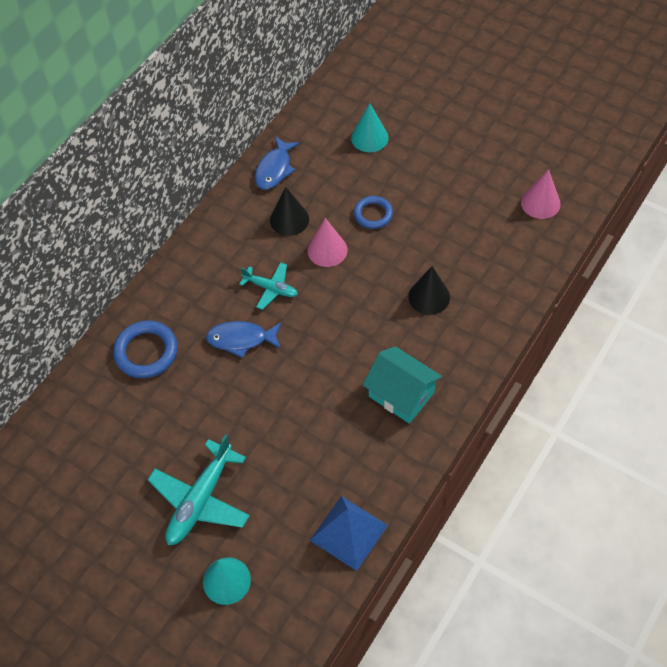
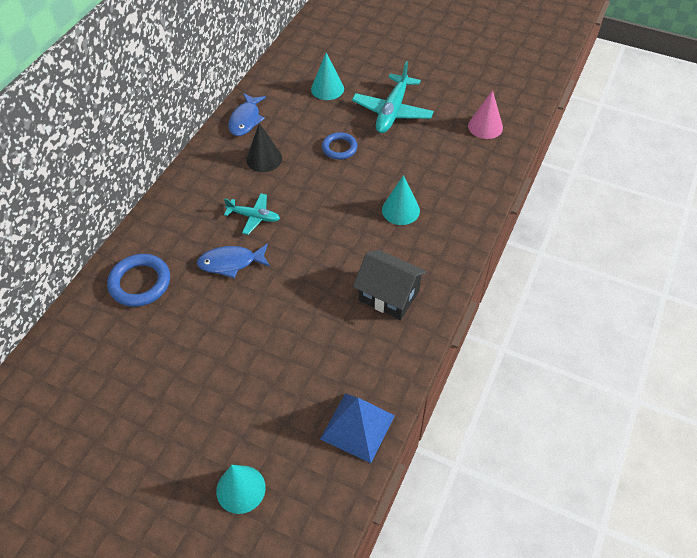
camera: 10 degrees left, 5 degrees down
turquoise plane [148,434,250,545] -> turquoise plane moved to [352,61,434,133]
pink cone [307,218,348,267] -> none
turquoise house [363,346,442,424] -> black house [353,250,427,320]
black cone [408,266,450,315] -> turquoise cone [382,175,420,225]

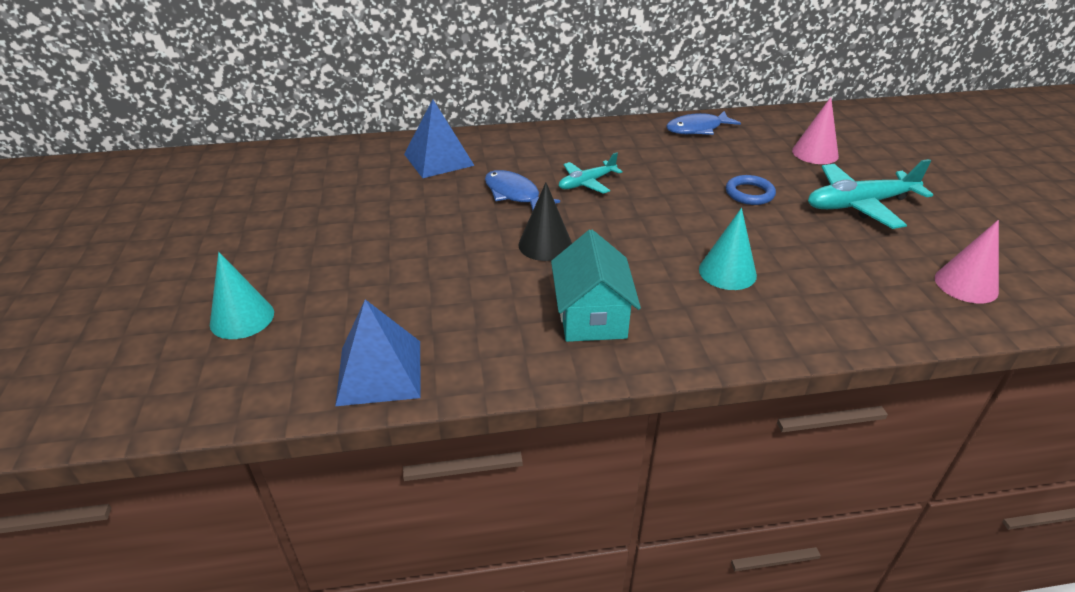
camera: 55 degrees right, 15 degrees down
blue ring [107,254,170,307] -> blue pyramid [404,99,475,178]
turquoise plane [224,193,280,235] -> turquoise plane turned 75 degrees clockwise [559,152,623,194]
black cone [246,123,282,172] -> black cone moved to [518,183,572,261]
turquoise cone [311,53,344,100] -> pink cone [792,97,839,164]
black house [353,250,427,320] -> turquoise house [551,230,641,342]

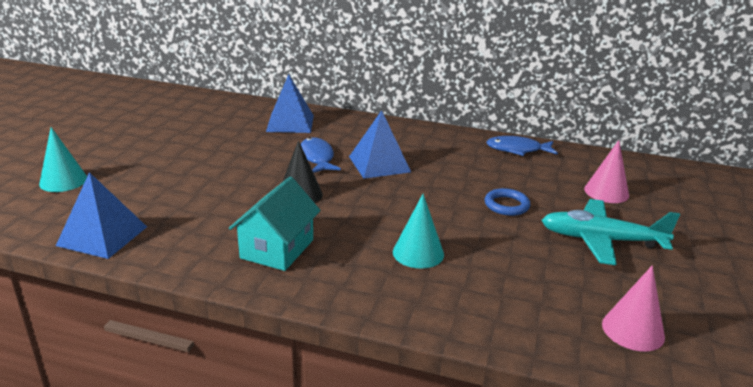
camera: 25 degrees right, 10 degrees down
turquoise plane [559,152,623,194] -> blue pyramid [349,110,411,179]

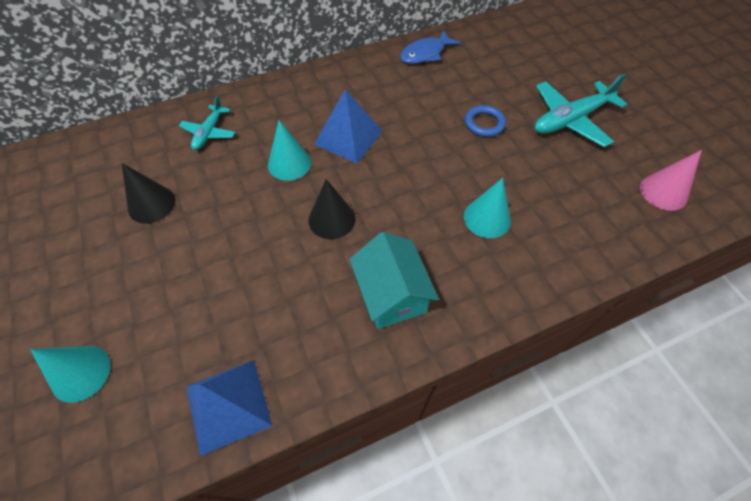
camera: 40 degrees left, 30 degrees up
blue pyramid [266,74,314,133] -> turquoise plane [179,96,236,150]
blue fish [301,137,341,173] -> turquoise cone [268,120,311,181]
pink cone [584,140,629,203] -> none
none -> black cone [122,163,175,224]

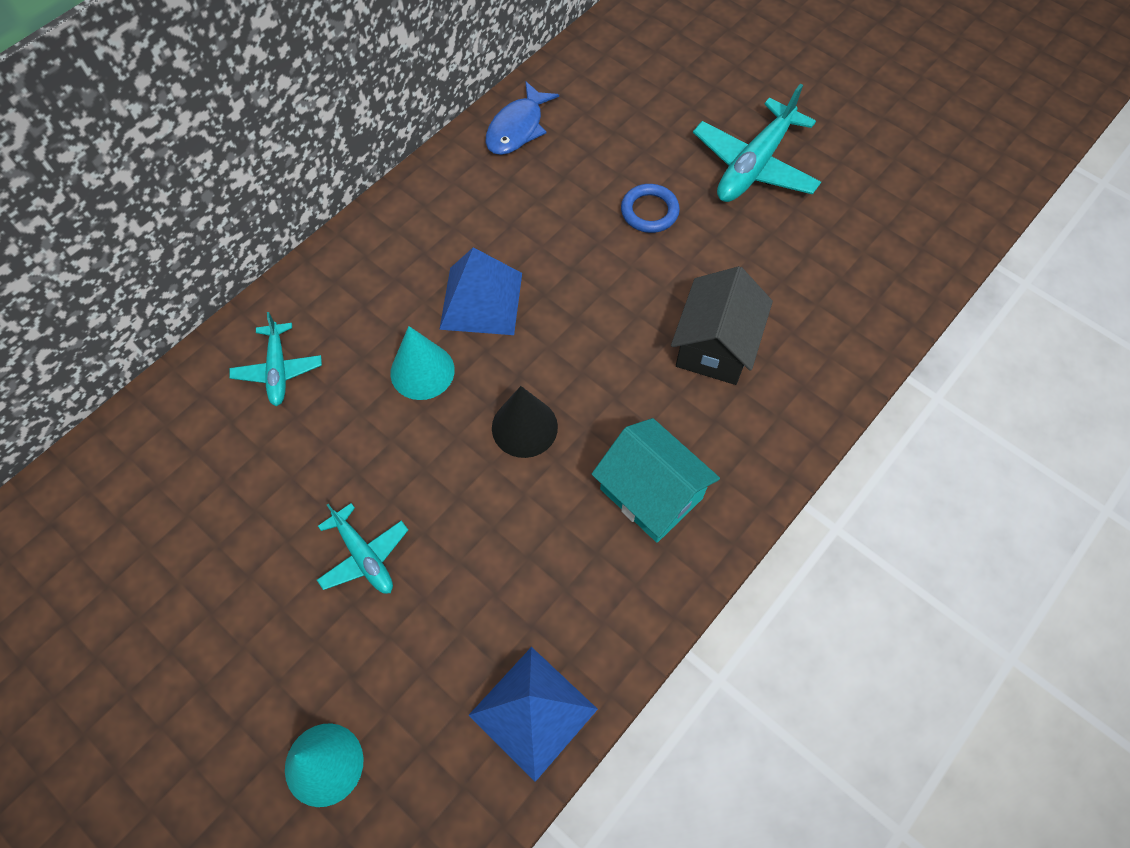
camera: 25 degrees left, 5 degrees up
black cone [122,163,175,224] -> none
turquoise cone [464,178,511,238] -> black house [671,266,773,385]
pink cone [640,150,702,211] -> none
none -> turquoise plane [317,503,408,594]

